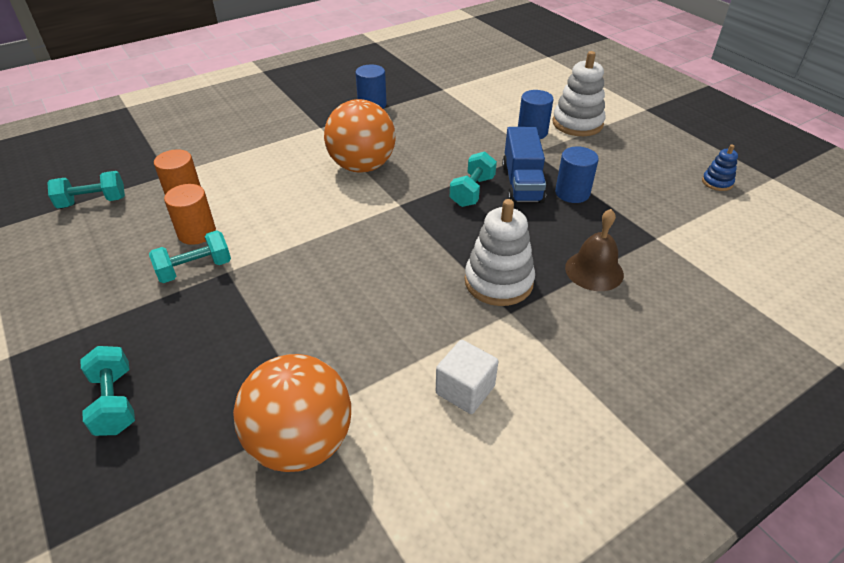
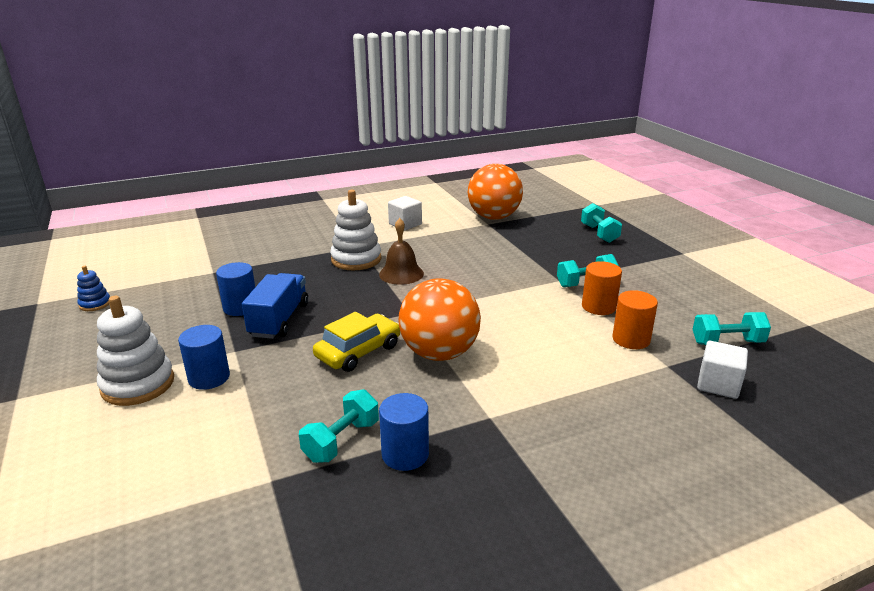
camera: 170 degrees left, 15 degrees down
turquoise dumbbell [450,151,497,207] -> turquoise dumbbell moved to [299,389,379,463]
brown bell [565,209,624,291] -> brown bell moved to [379,218,424,285]
none -> yellow car [313,312,400,372]
none -> white cube [697,341,748,399]

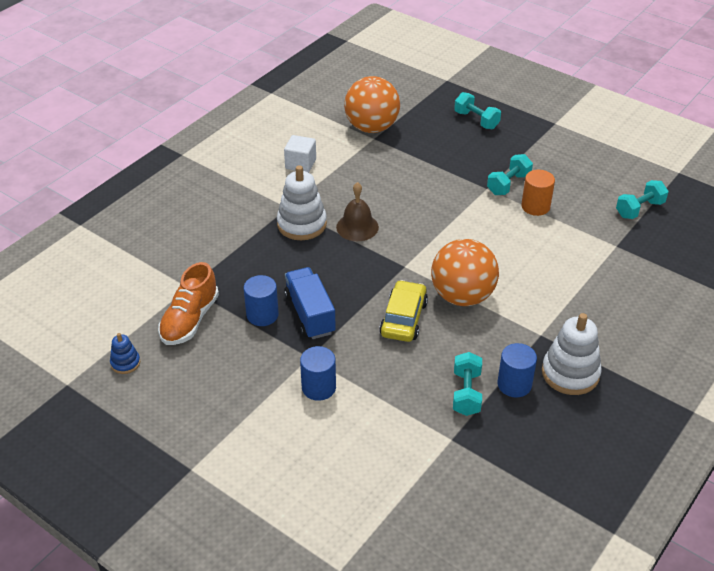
camera: 30 degrees left, 15 degrees up
white stacking toy [97,296,174,406] -> white stacking toy moved to [542,313,602,395]
orange cylinder [612,290,658,349] -> none
white cube [697,341,748,399] -> none
none -> orange shoe [158,262,219,345]

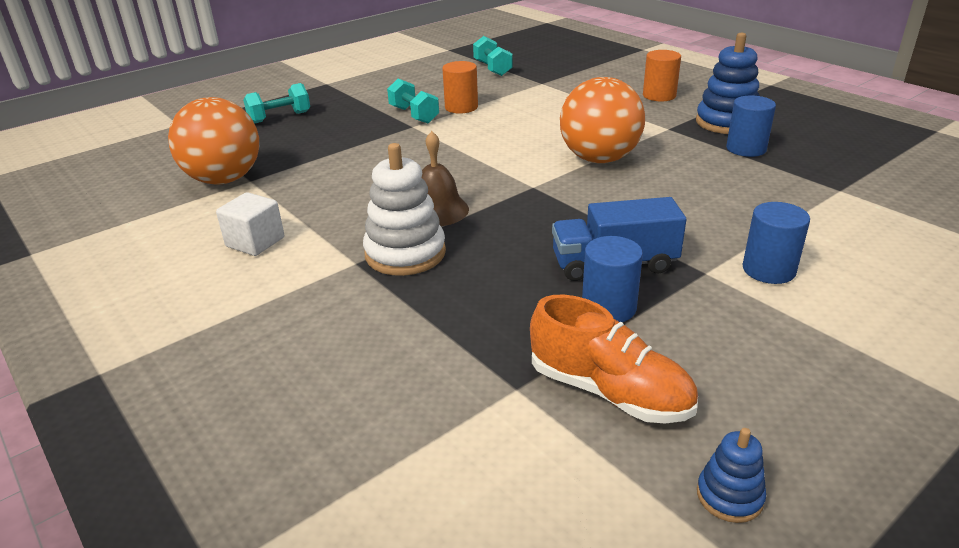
camera: 75 degrees left, 10 degrees down
yellow car [379,280,428,342] -> none
turquoise dumbbell [453,352,482,416] -> none
white stacking toy [542,313,602,395] -> blue stacking toy [696,33,760,134]
none -> orange cylinder [643,50,681,102]

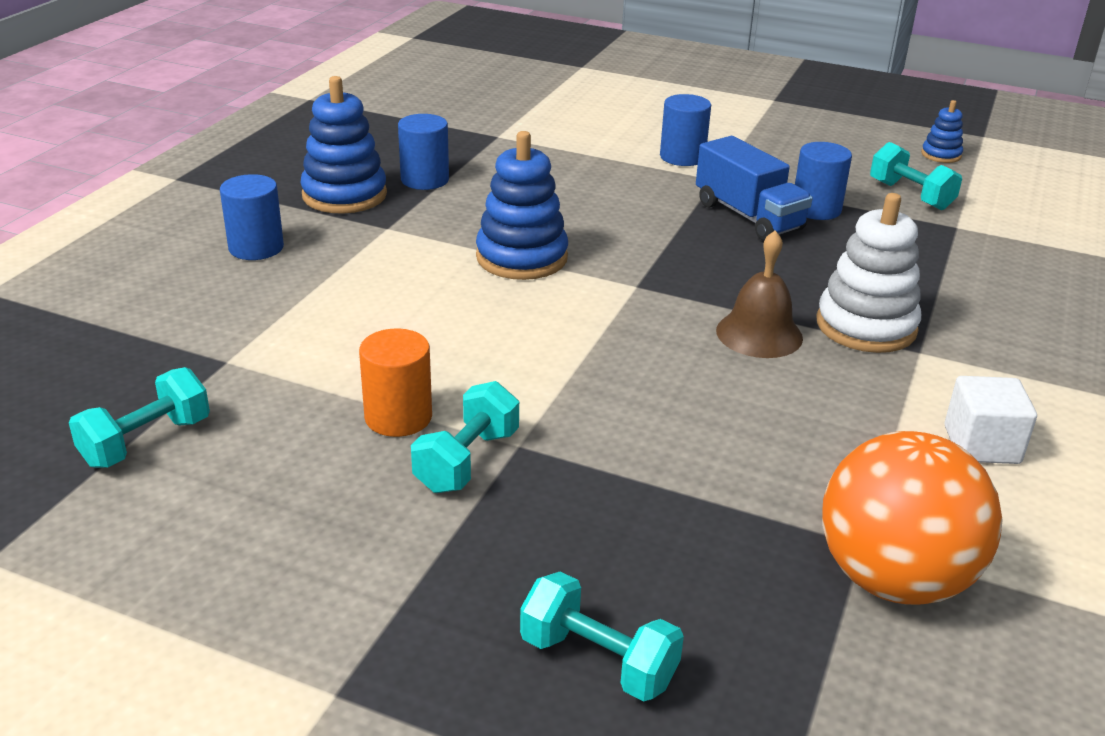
camera: 120 degrees left, 0 degrees up
orange shoe [530,295,698,424] -> turquoise dumbbell [870,142,962,210]
orange ball [560,77,645,163] -> blue stacking toy [476,131,568,280]
orange cylinder [643,50,681,102] -> blue cylinder [220,174,284,260]

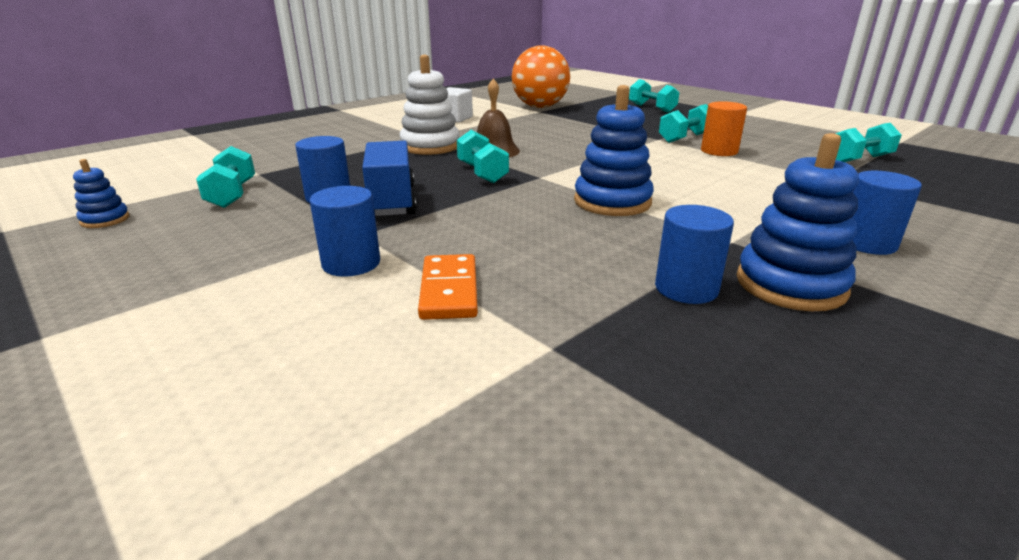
camera: 155 degrees left, 5 degrees down
none -> orange domino [418,254,478,320]
none -> turquoise dumbbell [457,130,509,183]

